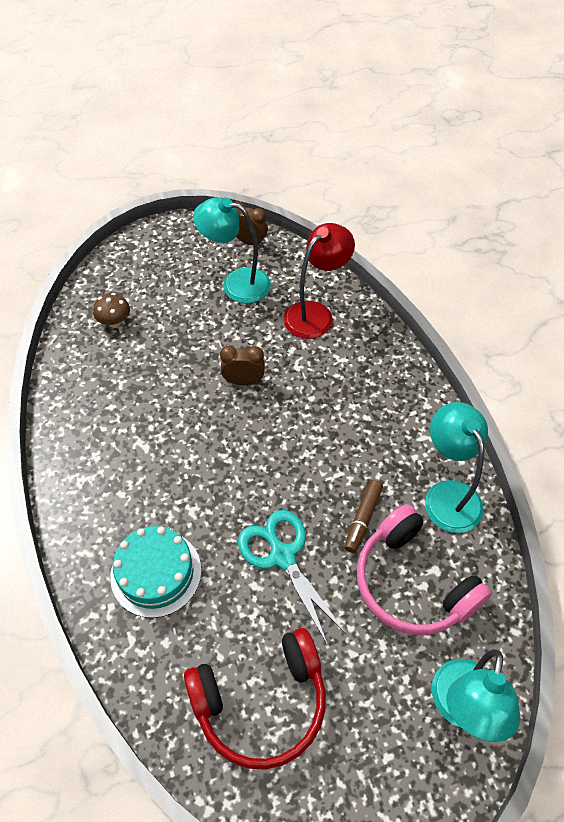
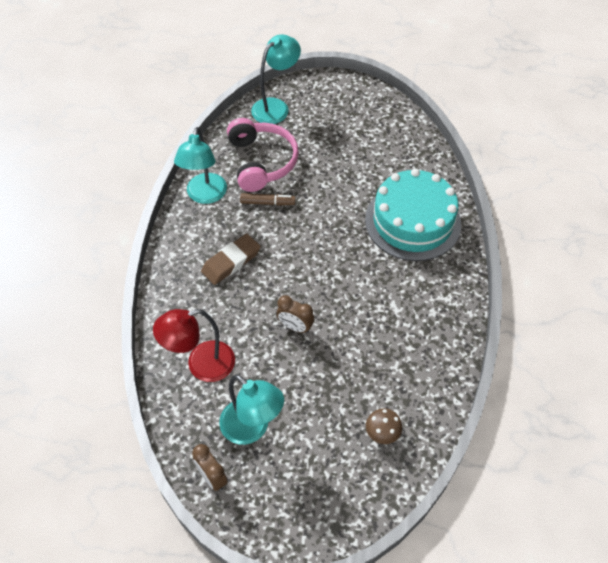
camera: 155 degrees left, 0 degrees up
turquoise cake [111,526,201,618] -> turquoise cake [365,168,461,261], size x1.57
red headphones [184,628,326,770] -> none
turquoise scissors [238,510,347,645] -> none
brown marker [344,480,383,553] -> brown marker turned 45 degrees clockwise [240,193,296,206]
none -> brown eraser [201,234,261,285]

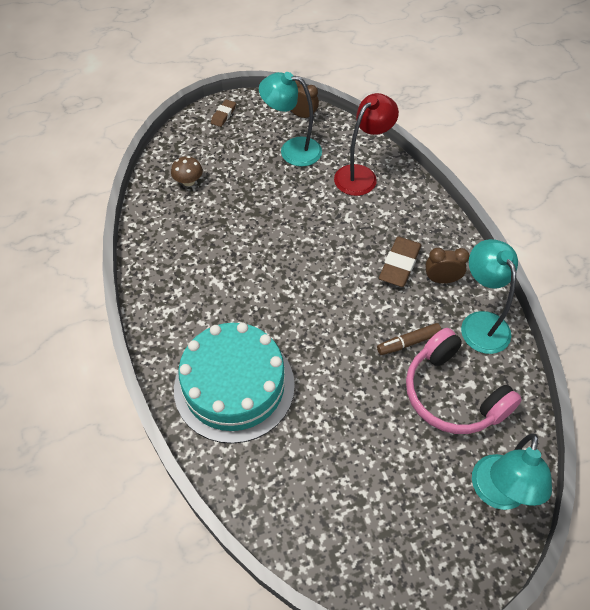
camera: 155 degrees right, 0 degrees up
brown clock [276,295,314,333] -> brown clock moved to [425,248,470,283]
none -> brown eraser [211,99,236,127]

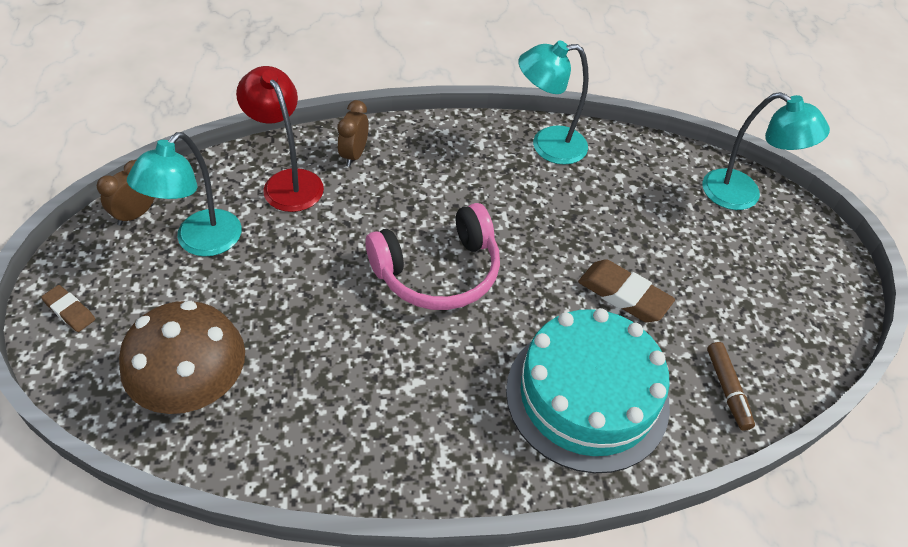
camera: 80 degrees left, 5 degrees down
brown mushroom [171,156,203,186] -> brown mushroom [119,301,245,414], size x2.18
brown marker [377,323,442,355] -> brown marker moved to [707,342,755,431]
brown eraser [379,237,421,287] -> brown eraser moved to [578,259,675,323]
pink headphones [406,328,522,434] -> pink headphones moved to [366,203,500,310]
brown clock [425,248,470,283] -> brown clock moved to [337,100,369,167]

